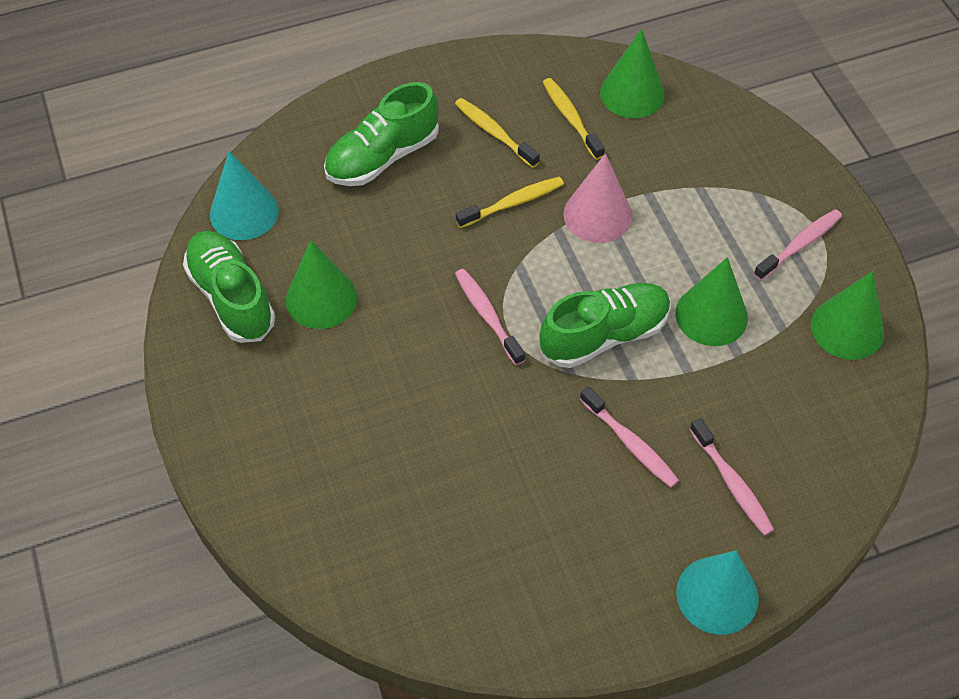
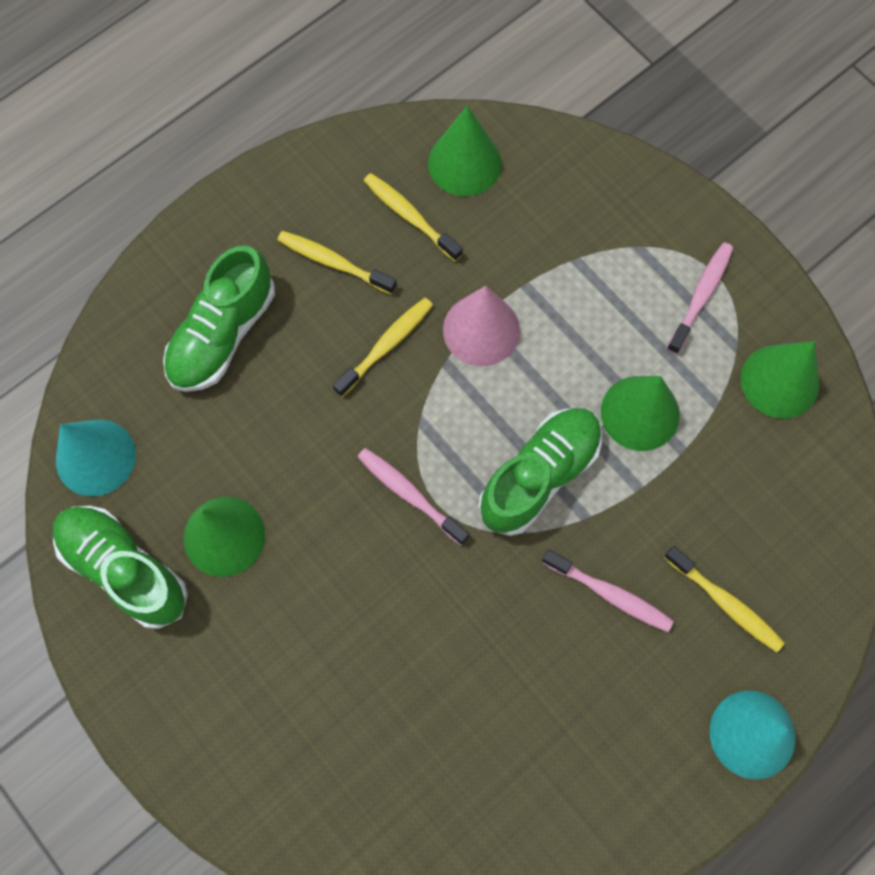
camera: 20 degrees left, 15 degrees up
pink toothbrush [689,418,774,536] -> yellow toothbrush [664,546,785,653]

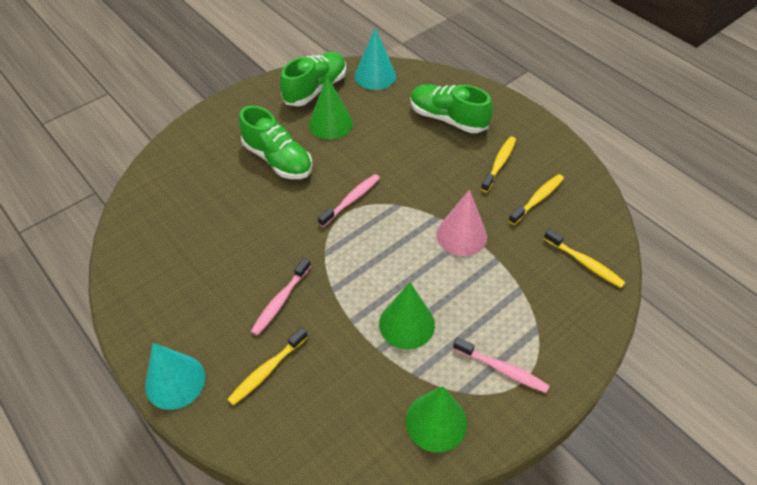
camera: 90 degrees right, 20 degrees down
yellow toothbrush [333,298,433,397] -> yellow toothbrush moved to [544,229,626,288]
green cone [428,106,502,196] -> none
green shoe [478,408,602,536] -> green shoe moved to [239,106,312,179]

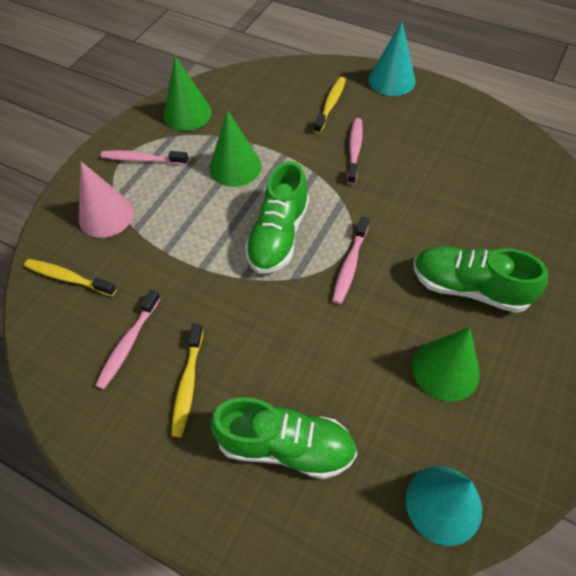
camera: 160 degrees right, 5 degrees up
green shoe [280,52,346,106] -> green shoe moved to [245,161,309,274]
pink cone [436,189,487,256] -> pink cone moved to [79,161,134,238]
yellow toothbrush [508,174,564,225] -> pink toothbrush [95,289,161,390]

